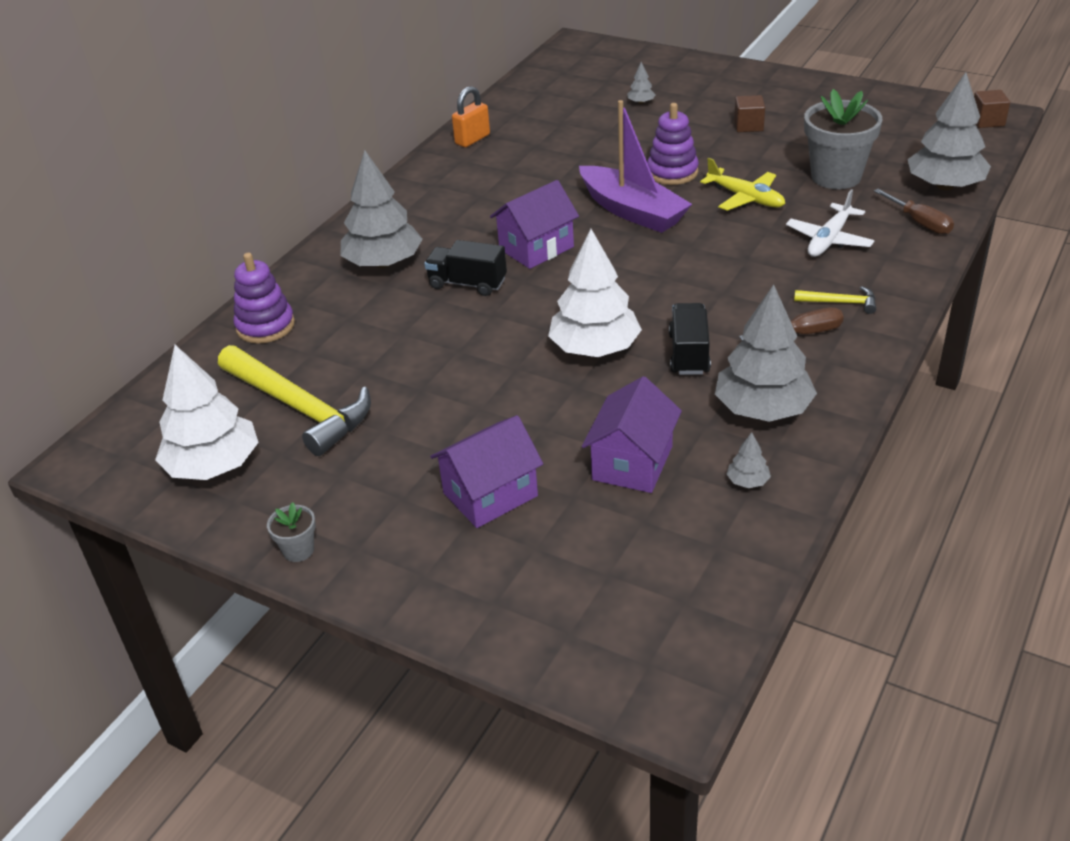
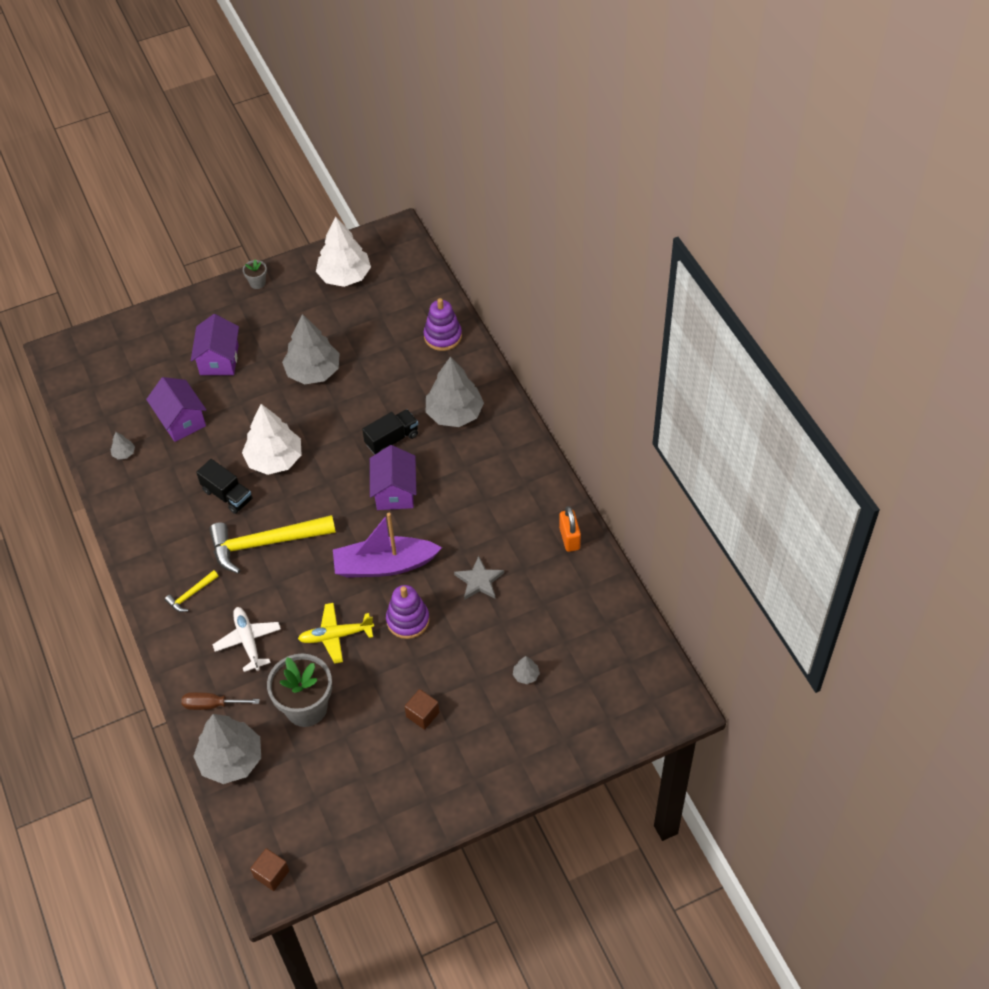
camera: 125 degrees right, 15 degrees up
yellow hammer [218,345,371,456] -> yellow hammer moved to [209,515,336,574]
grey tree [715,284,817,422] -> grey tree moved to [282,314,340,384]
brown screwdriver [739,307,844,341] -> none
none -> grey star [454,556,504,600]

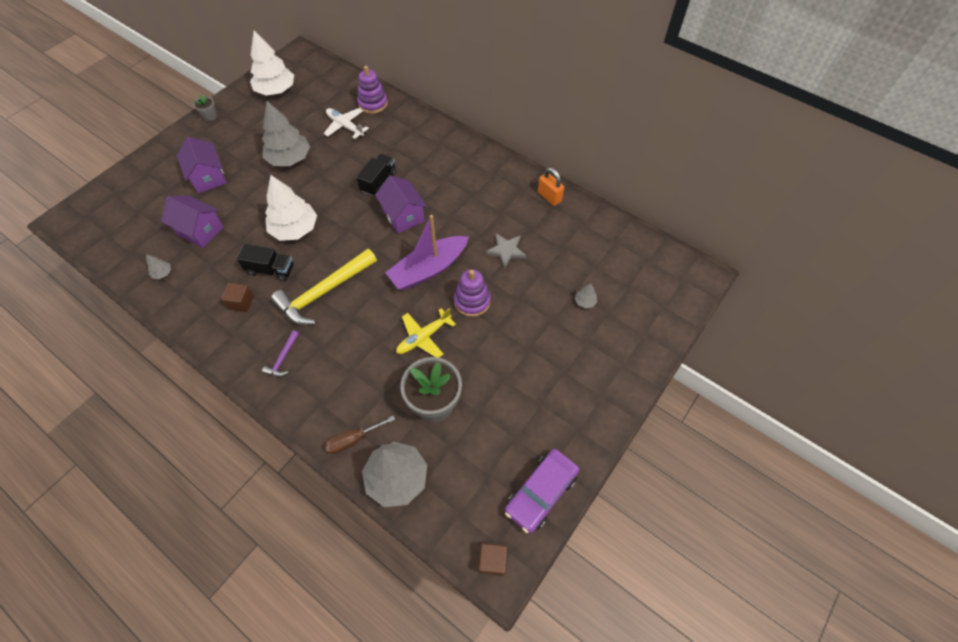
camera: 30 degrees left, 5 degrees up
yellow hammer [165,570,219,612] -> purple hammer [262,330,299,377]
white plane [212,607,281,672] -> white plane moved to [324,108,369,139]
brown cube [404,689,439,730] -> brown cube moved to [221,283,254,312]
grey tree [426,357,484,427] -> none
none -> purple car [505,449,579,533]

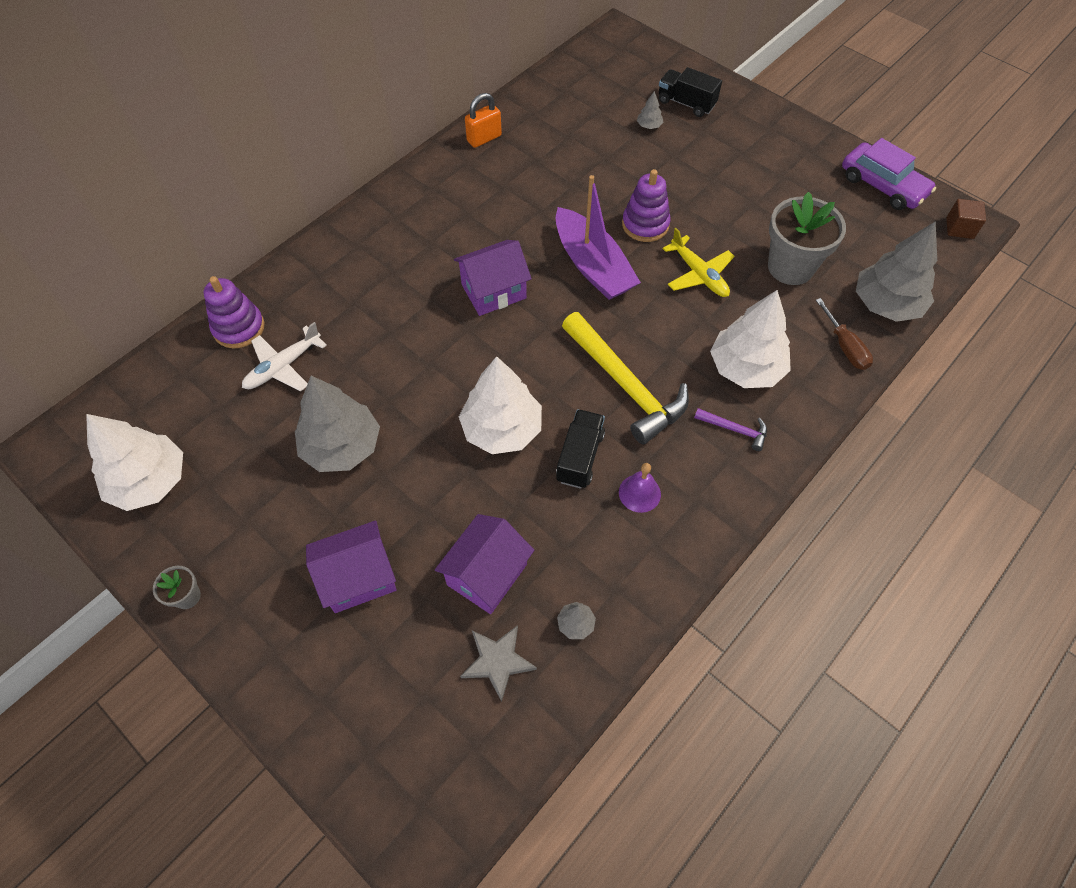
camera: 85 degrees left, 0 degrees up
brown cube [221,283,254,312] -> purple bell [619,463,661,513]
black truck [356,154,396,196] -> black truck moved to [659,67,722,117]
grey star [485,234,527,269] -> grey star moved to [460,625,537,702]
none -> white tree [710,290,791,388]

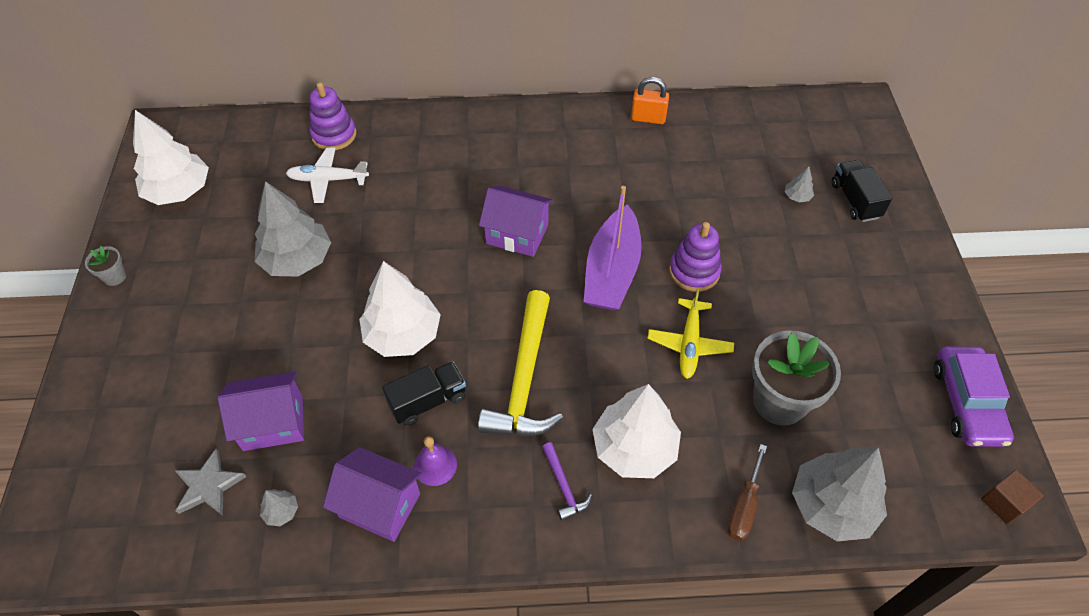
camera: 45 degrees right, 5 degrees down
purple house [306,520,397,613] -> purple house moved to [323,447,422,542]

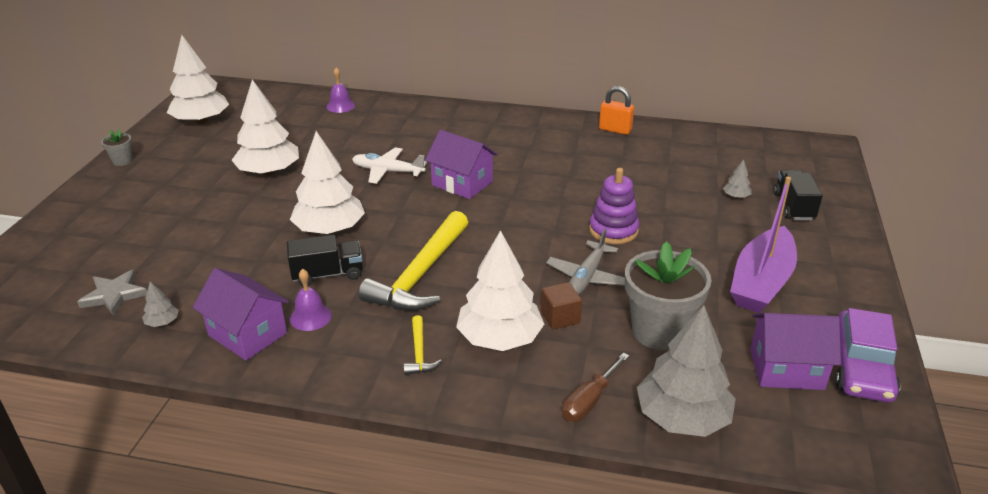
camera: 15 degrees right, 20 degrees down
purple house [218,371,304,451] -> purple house moved to [750,313,841,390]
grey tree [255,181,331,276] -> white tree [232,79,299,176]
white plane [286,148,369,203] -> white plane moved to [352,148,427,184]
purple stacking toy [309,82,356,150] -> purple bell [327,67,355,113]
purple hammer [542,442,592,521] -> yellow hammer [404,315,442,375]
purple boat [584,186,642,310] -> purple boat moved to [730,177,797,313]
yellow plane [647,288,734,379] -> grey plane [546,229,625,295]
brown cube [981,470,1044,525] -> brown cube moved to [541,282,582,329]

